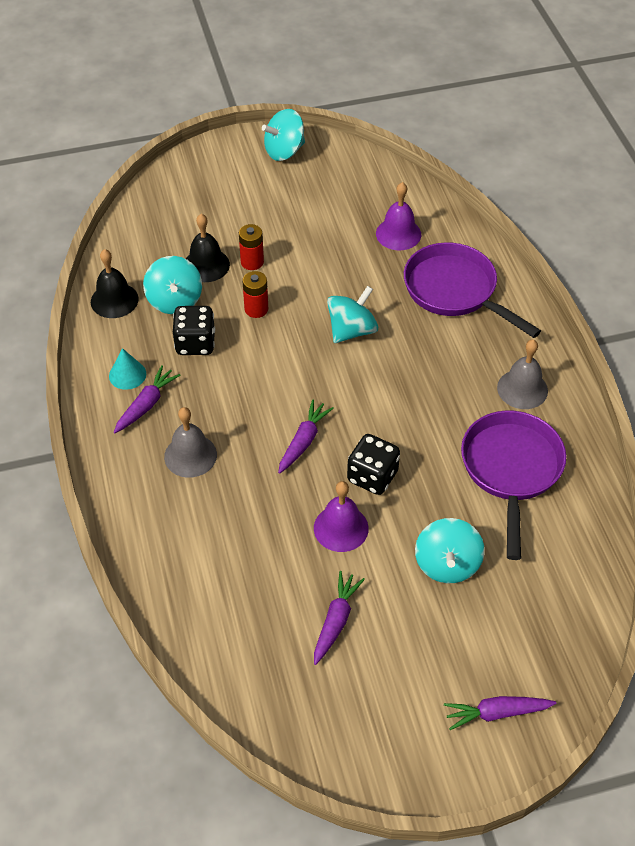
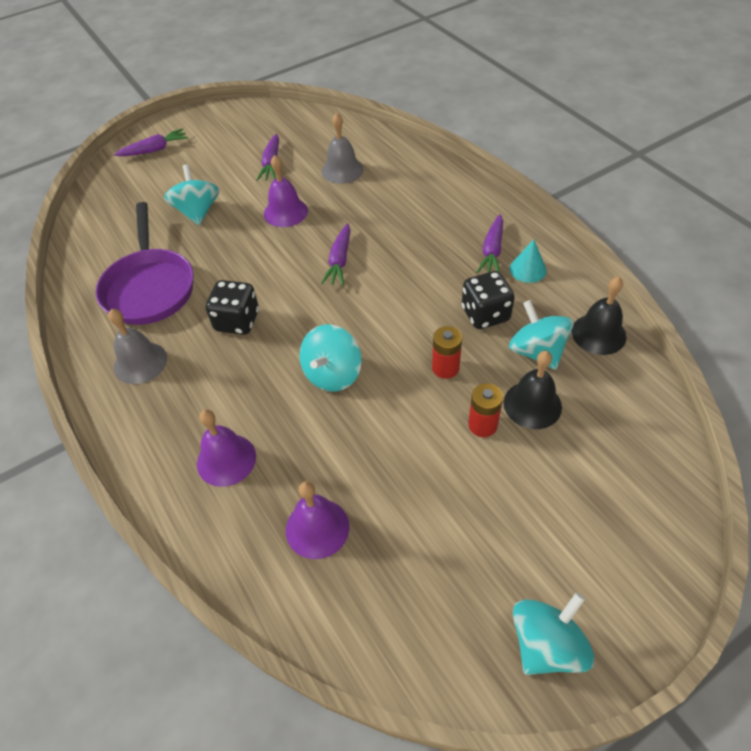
camera: 165 degrees right, 0 degrees up
grey bell [164,407,217,478] -> grey bell moved to [322,113,364,184]
black dice [347,434,400,495] -> black dice moved to [206,280,259,335]
purple pan [404,242,541,338] -> purple bell [197,409,256,487]

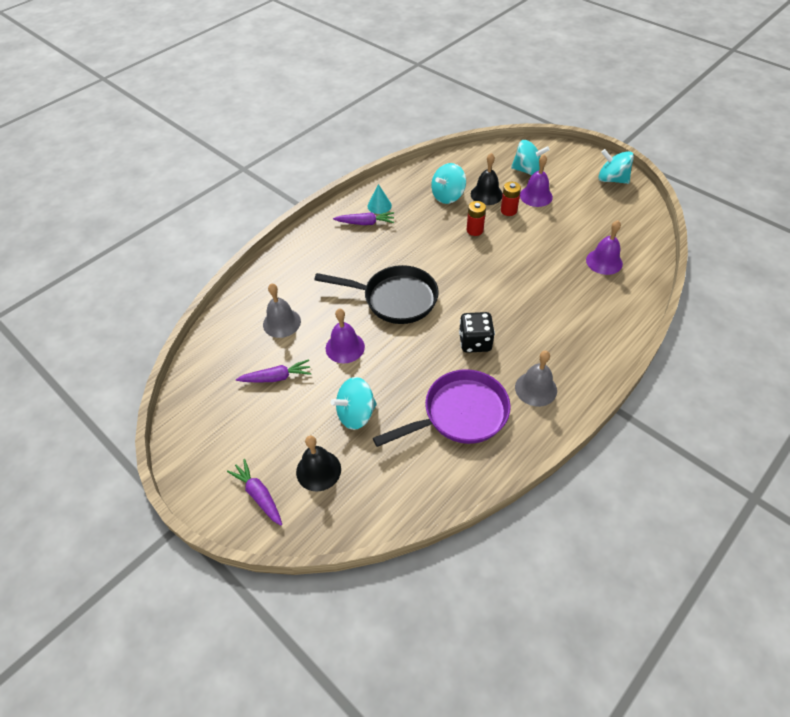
camera: 105 degrees left, 0 degrees up
purple bell [197,409,256,487] -> purple bell moved to [520,155,553,207]
turquoise spinning top [299,324,362,392] -> turquoise spinning top moved to [511,140,550,175]
purple carrot [321,223,350,285] -> black pan [314,265,439,324]
black dice [462,271,515,329] -> none
black bell [572,277,627,355] -> black bell moved to [296,435,341,491]

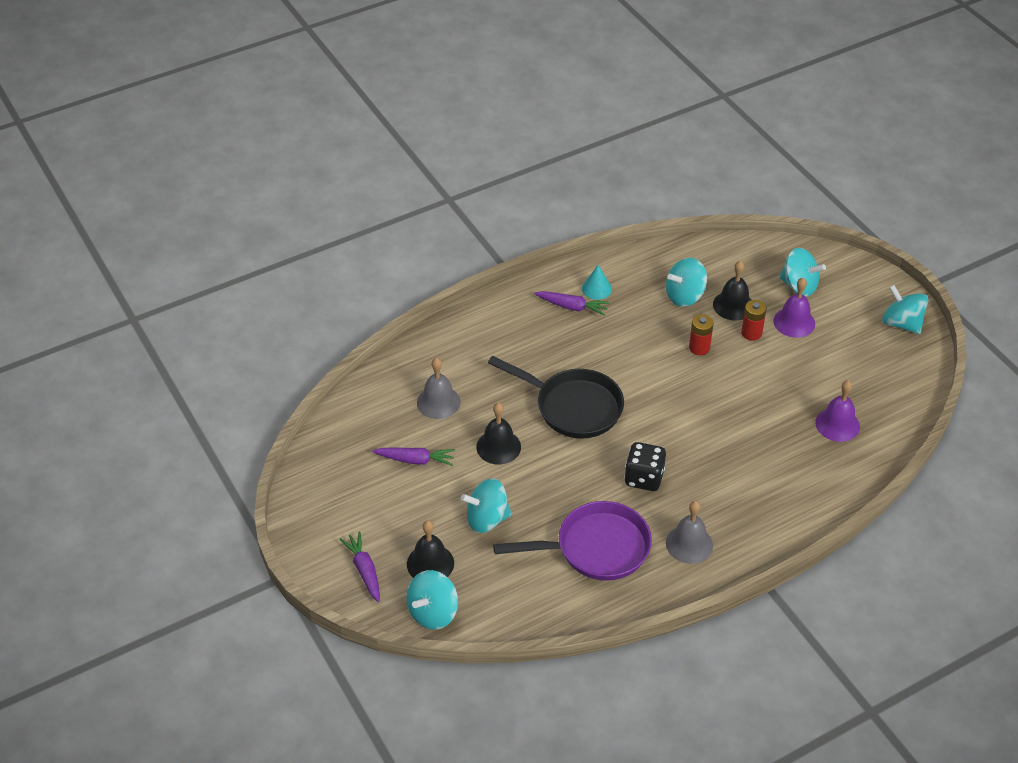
camera: 15 degrees right, 5 degrees down
purple bell [326,309,365,363] -> black bell [476,403,521,464]
none -> turquoise spinning top [406,570,458,630]

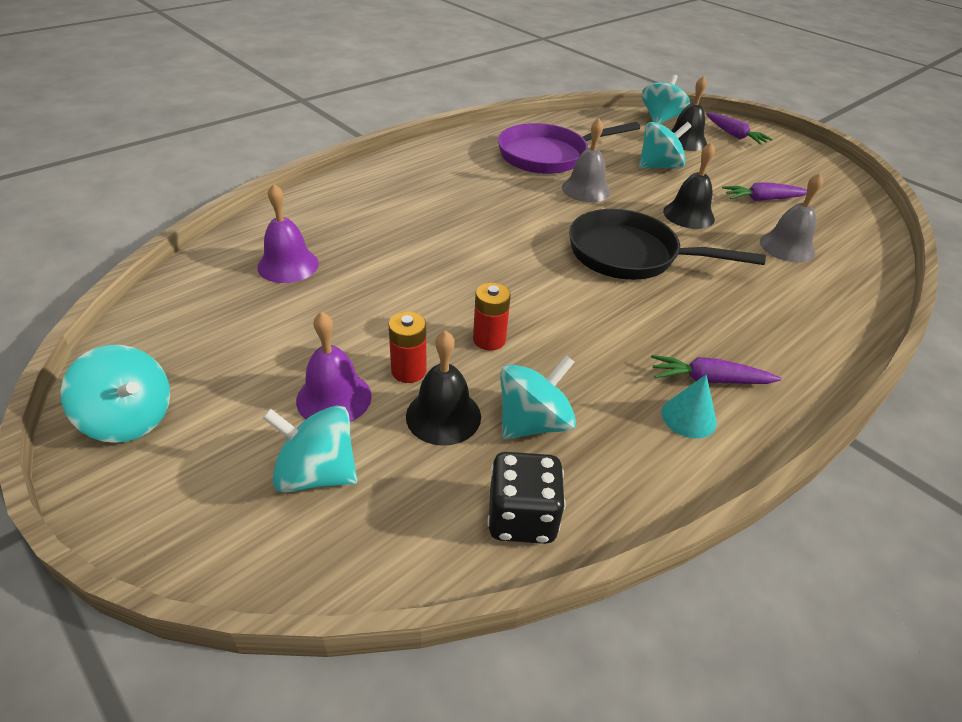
camera: 165 degrees right, 5 degrees down
black dice [624,442,666,491] -> black dice moved to [487,452,566,544]
grey bell [666,501,713,564] -> grey bell moved to [562,118,610,202]

